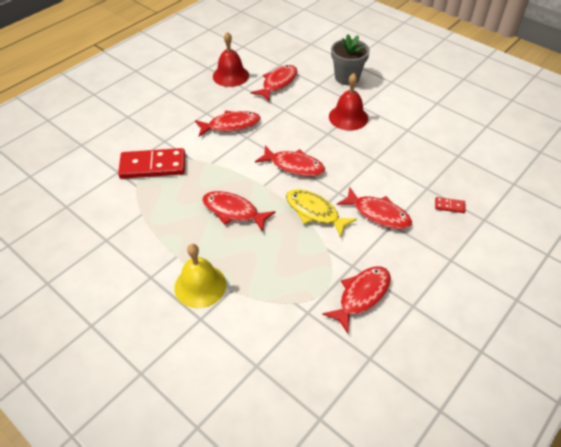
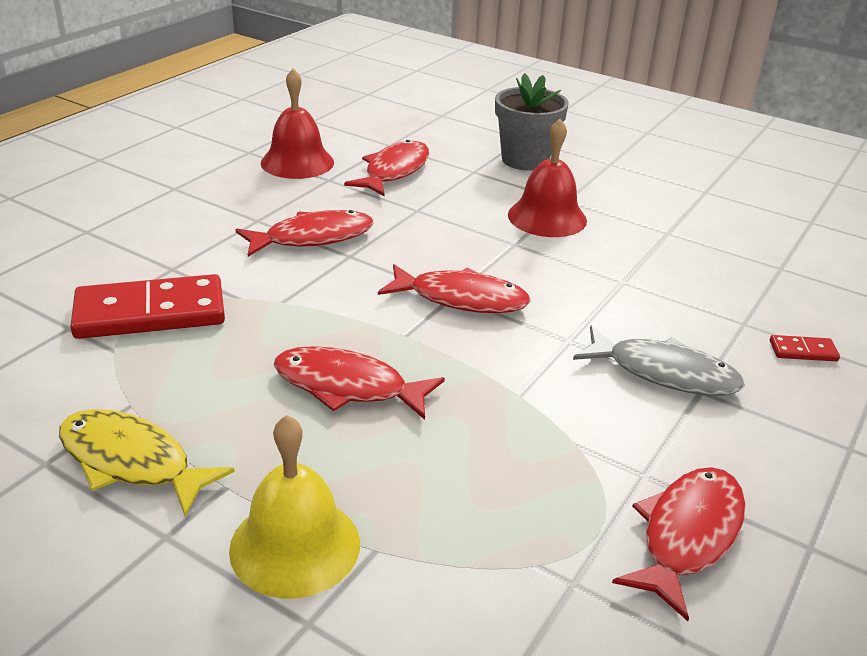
camera: 10 degrees left, 15 degrees down
yellow fish [286,189,357,237] -> yellow fish moved to [59,409,235,516]
red fish [337,187,412,229] -> grey fish [573,326,745,396]

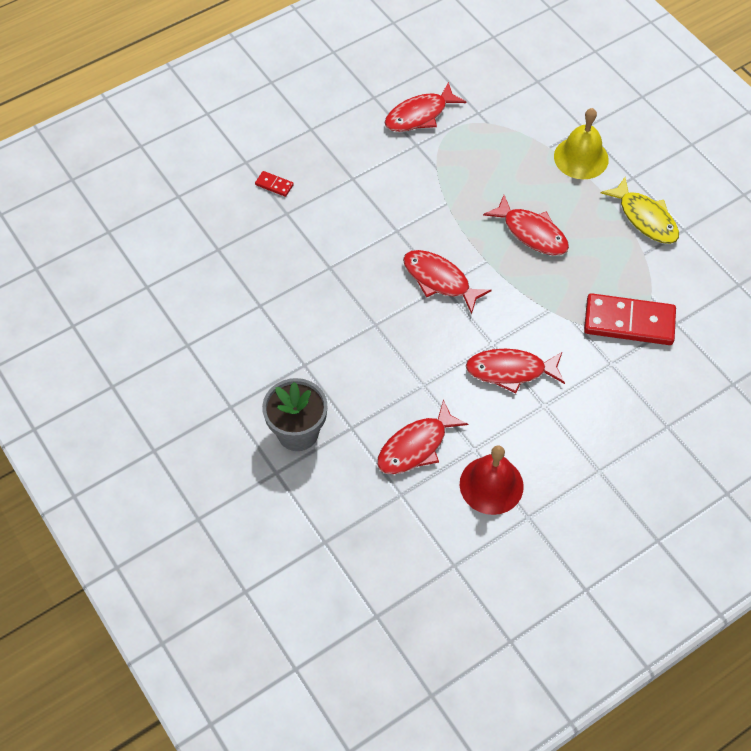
camera: 155 degrees left, 25 degrees up
red bell [508,119,587,237] -> none
grey fish [573,326,745,396] -> none

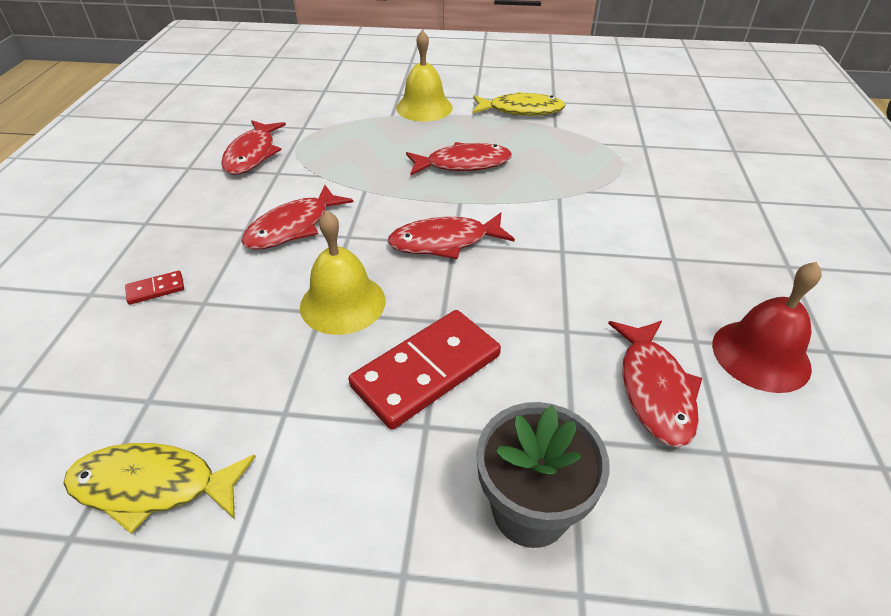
camera: 50 degrees left, 15 degrees down
red fish [466,349,565,393] -> red fish moved to [241,185,354,250]
red domino [584,293,676,345] -> red domino moved to [349,310,501,430]
none -> yellow fish [63,443,256,534]
none -> yellow bell [300,210,386,335]

